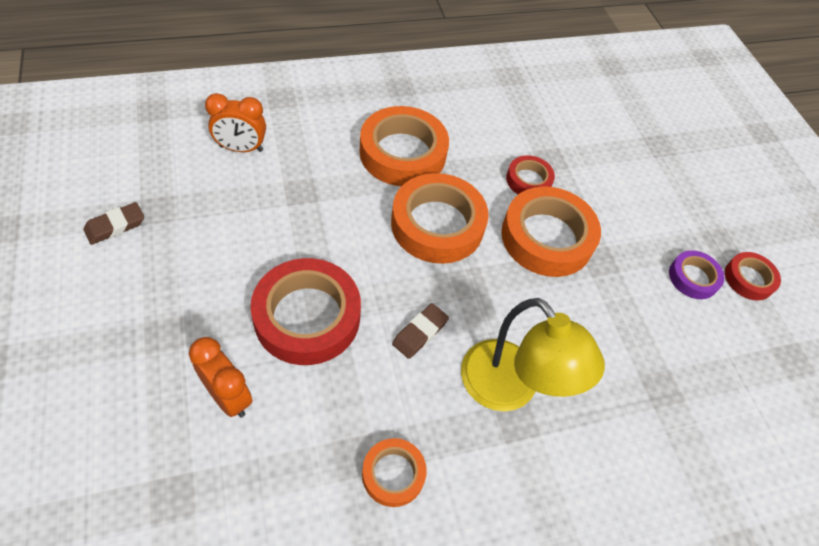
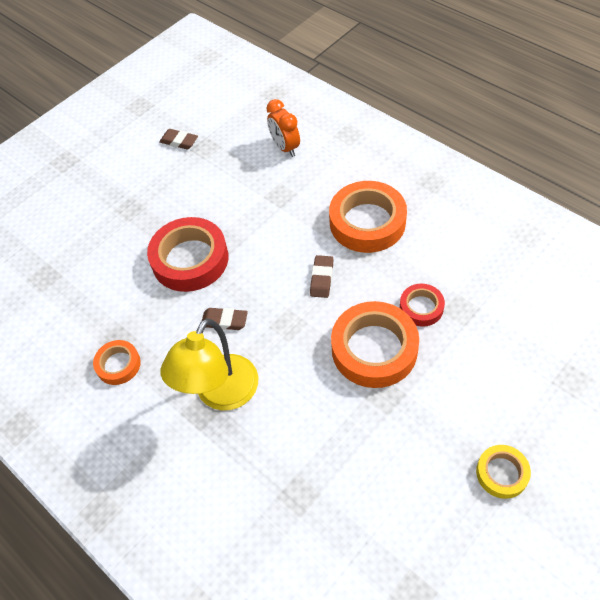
camera: 70 degrees right, 0 degrees up
orange clock [189,337,252,417] -> none
orange tape [391,173,489,264] -> brown eraser [310,255,333,298]
purple tape [669,250,725,299] -> none
red tape [725,252,781,300] -> none
none -> yellow tape [476,445,531,499]

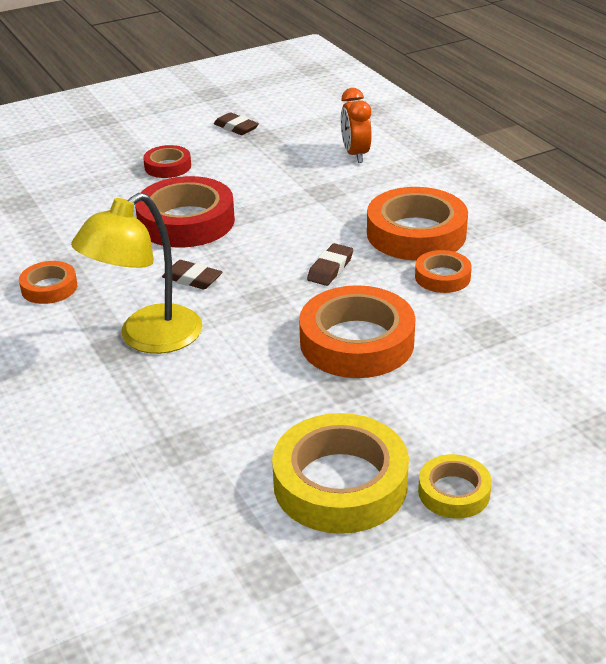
camera: 15 degrees right, 20 degrees down
red tape [400,284,445,327] -> red tape moved to [143,145,191,178]
none -> yellow tape [272,413,409,534]
none -> orange tape [415,250,472,293]

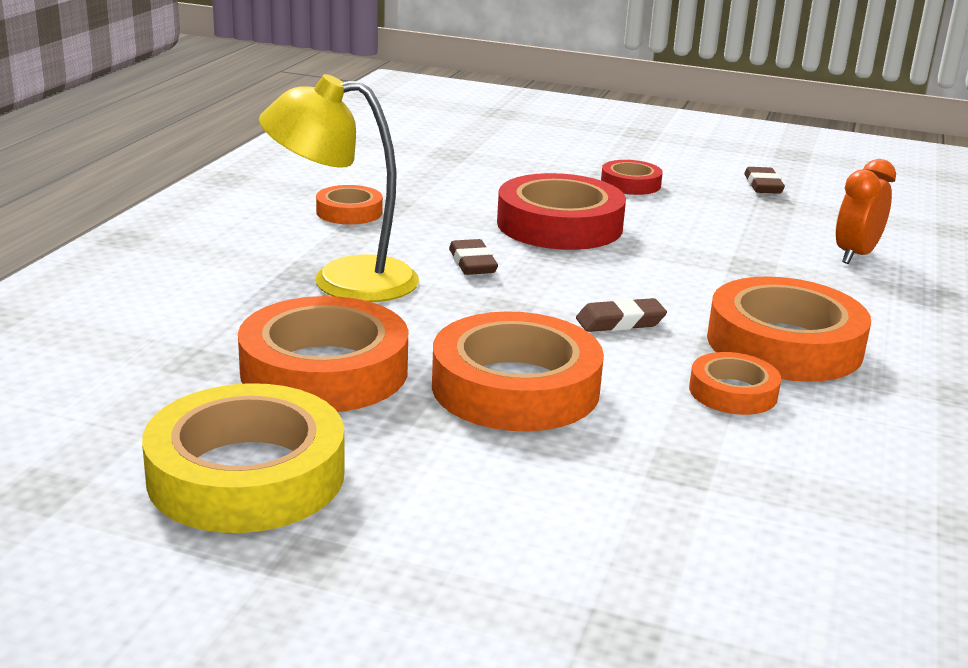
camera: 45 degrees right, 10 degrees down
yellow tape [418,454,492,519] -> none
none -> orange tape [238,296,408,412]

